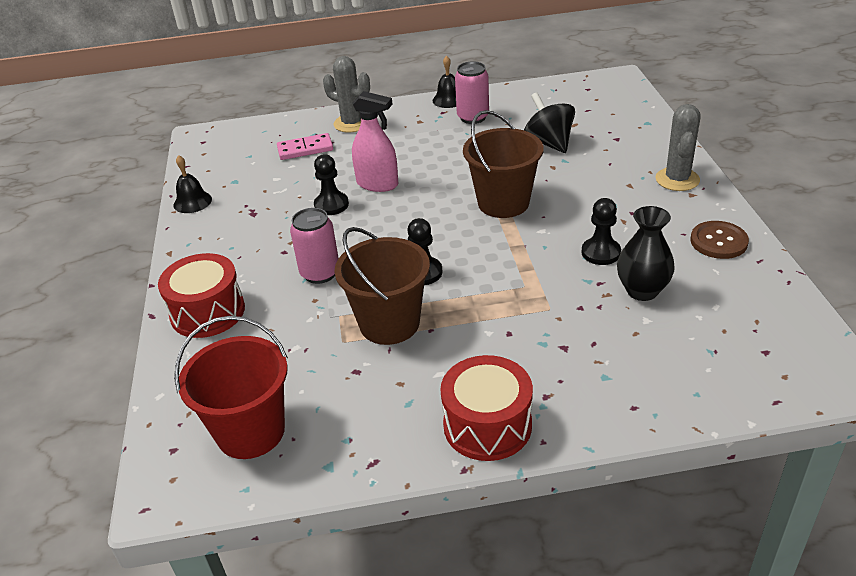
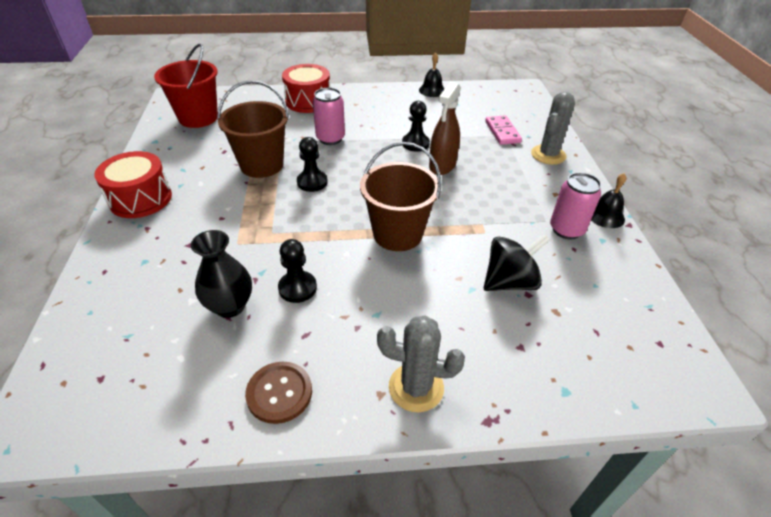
camera: 90 degrees right, 5 degrees up
pink spray bottle [352,91,398,192] -> brown spray bottle [429,82,461,175]

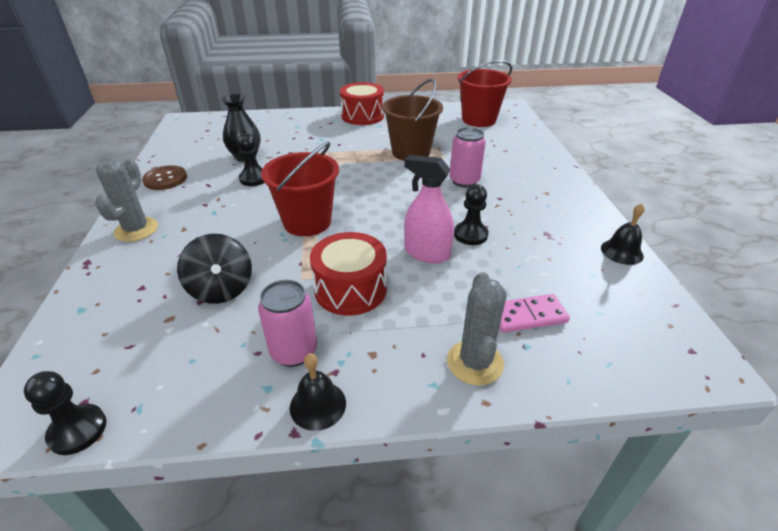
camera: 90 degrees right, 5 degrees down
red drum [282,64,330,113] -> red drum moved to [310,232,387,316]
black pawn [297,137,328,192] -> black pawn moved to [24,371,107,455]
brown bucket [360,142,441,251] -> red bucket [261,141,339,236]
brown spray bottle [429,82,461,175] -> pink spray bottle [404,155,454,263]
grey cactus [531,92,575,165] -> grey cactus turned 60 degrees clockwise [447,272,507,385]

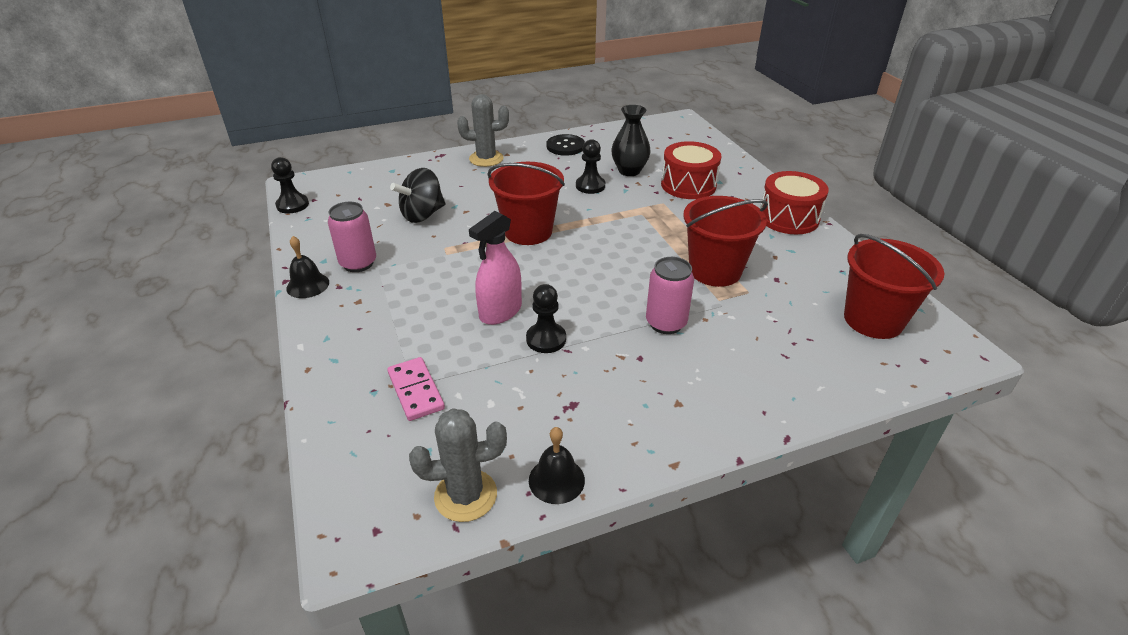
camera: 75 degrees right, 0 degrees up
brown button [142,165,187,190] -> black button [546,134,585,156]
red drum [310,232,387,316] -> red drum moved to [661,141,721,199]
brown bucket [382,79,443,161] -> red bucket [683,196,768,287]
pink spray bottle [404,155,454,263] -> pink spray bottle turned 150 degrees counterclockwise [469,211,522,325]
grey cactus [447,272,507,385] -> grey cactus moved to [409,408,507,522]

